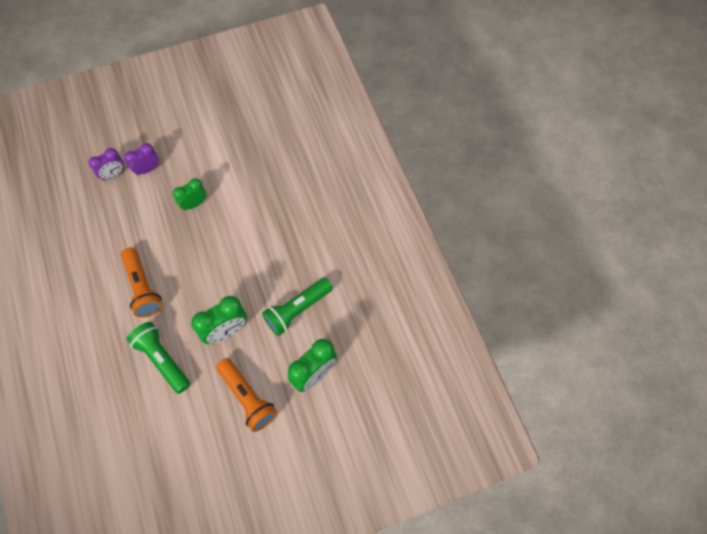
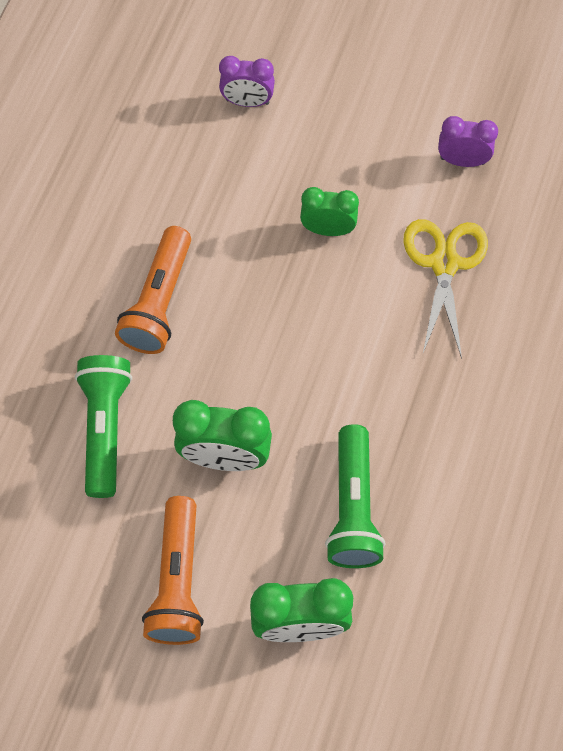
camera: 40 degrees right, 0 degrees up
purple clock [124,143,159,175] -> purple clock moved to [438,116,498,167]
green flashlight [262,278,333,336] -> green flashlight turned 90 degrees counterclockwise [325,424,385,568]
none -> yellow scissors [403,219,488,359]

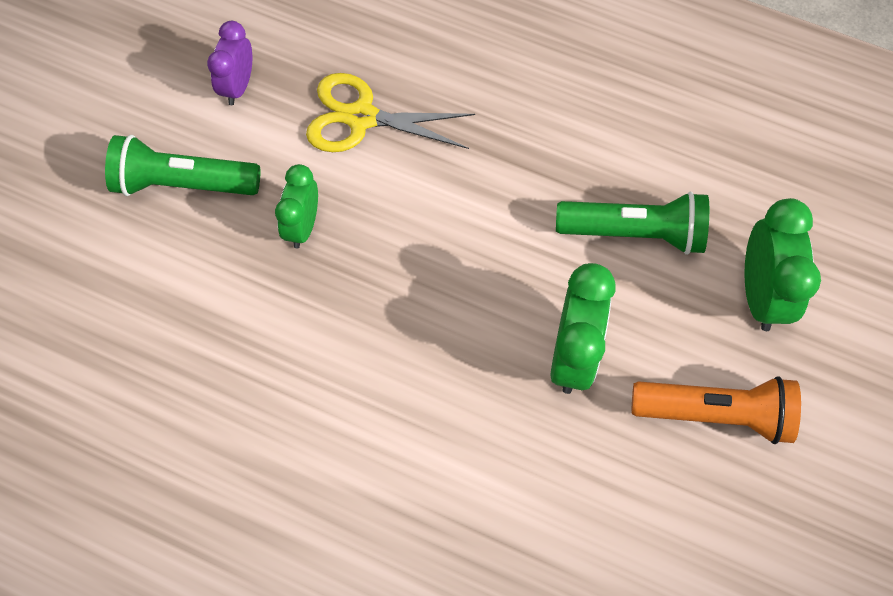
camera: 85 degrees left, 0 degrees up
green flashlight [75,355,132,498] -> green flashlight moved to [105,135,260,196]
orange flashlight [115,226,191,354] -> none
purple clock [219,56,275,107] -> none

